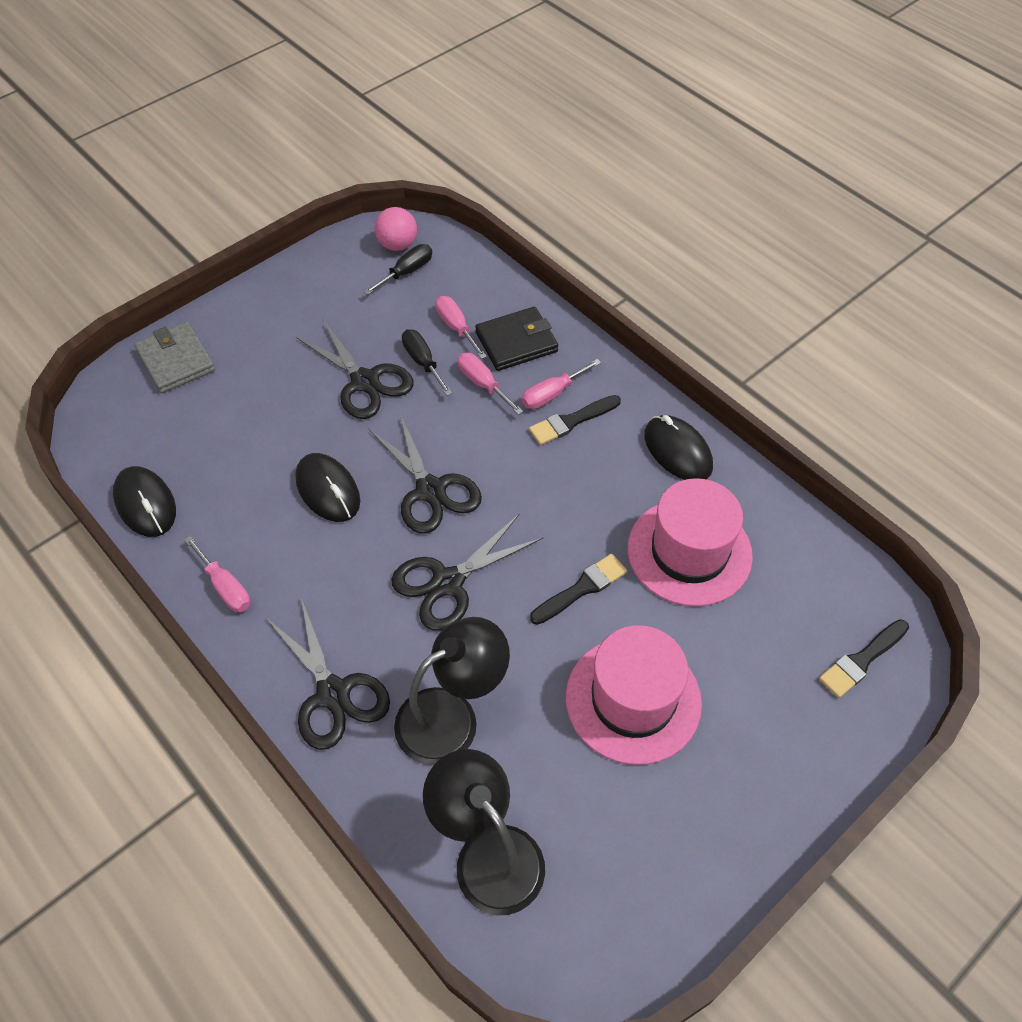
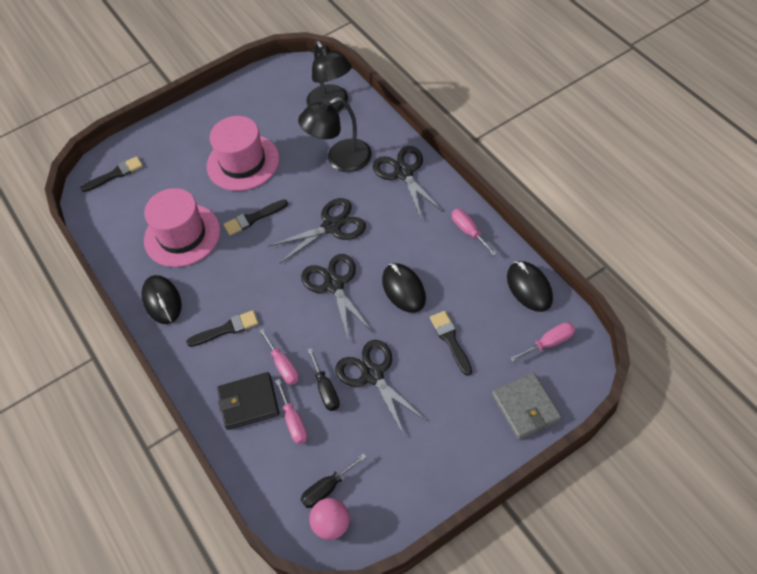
camera: 165 degrees left, 0 degrees up
pink screwdriver [522,359,601,409] -> pink screwdriver moved to [510,322,575,362]
none -> black brush [430,311,472,376]

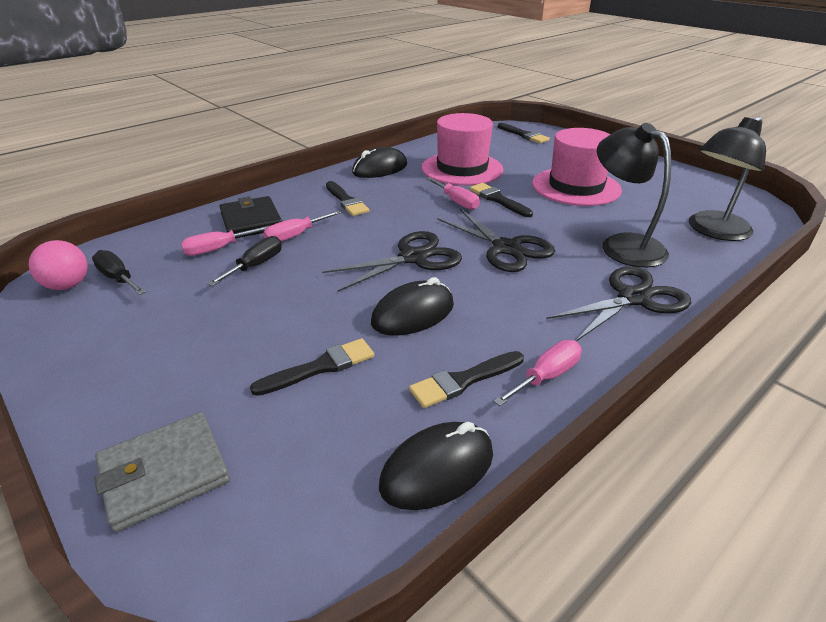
camera: 75 degrees right, 20 degrees down
black screwdriver [307,348,340,411] -> black screwdriver turned 150 degrees clockwise [207,236,282,286]
black scissors [335,340,427,435] -> none
pink screwdriver [510,322,575,362] -> pink screwdriver moved to [426,177,480,210]
none -> black brush [409,351,524,408]

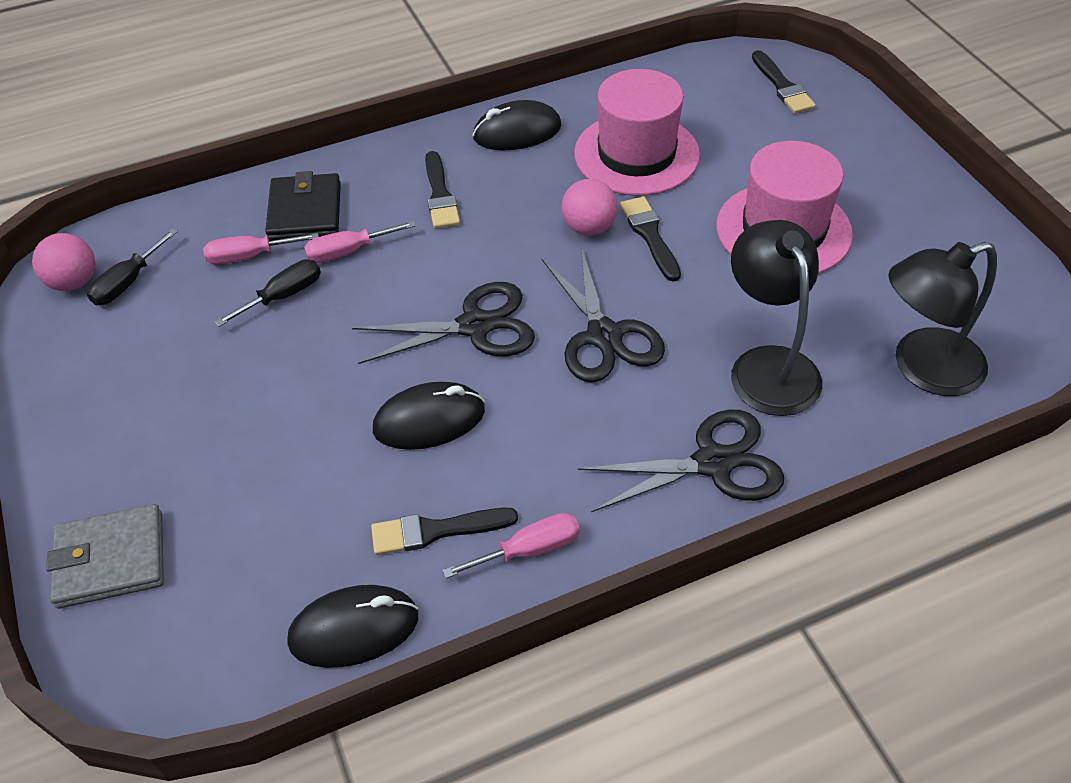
camera: 20 degrees right, 15 degrees up
black screwdriver [92,250,146,295] -> black screwdriver turned 120 degrees counterclockwise [87,228,178,305]
black brush [250,338,374,396] -> none
pink screwdriver [426,177,480,210] -> pink ball [561,179,618,236]

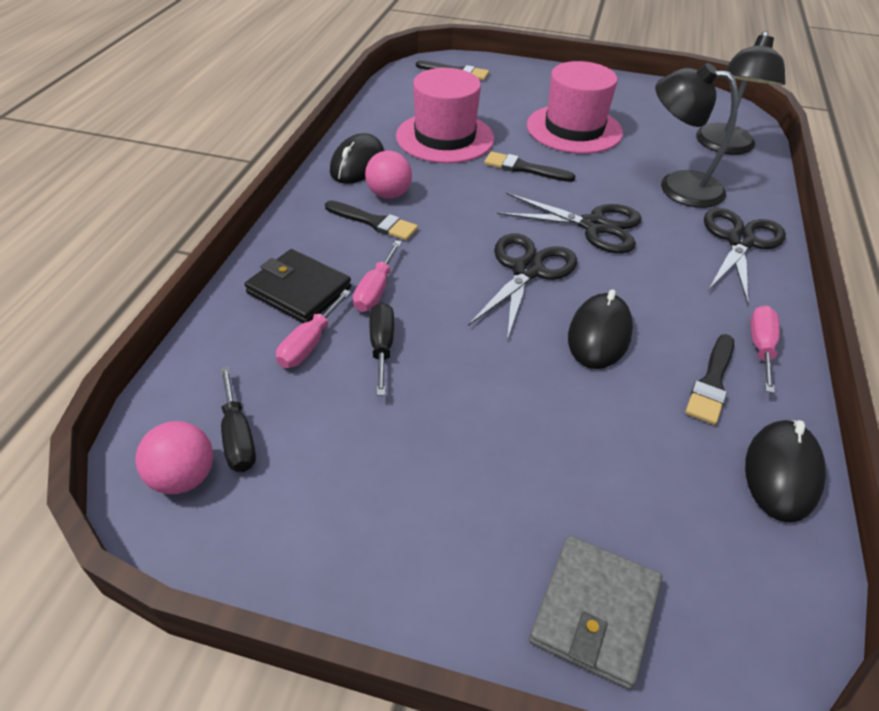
camera: 55 degrees left, 5 degrees down
pink ball [561,179,618,236] -> pink ball moved to [365,150,412,199]

